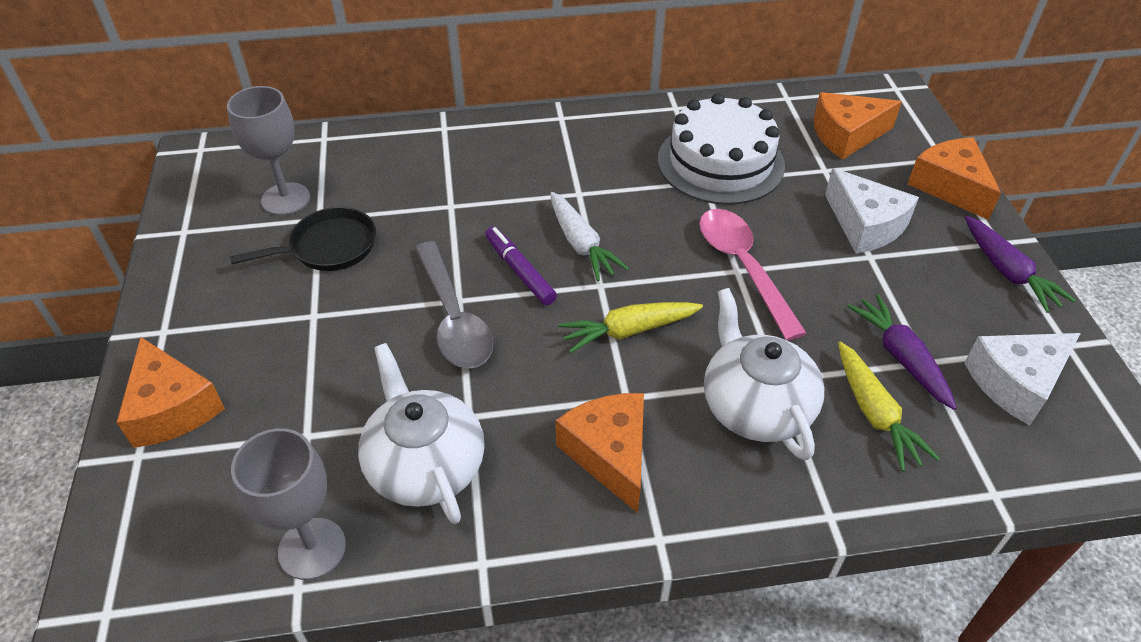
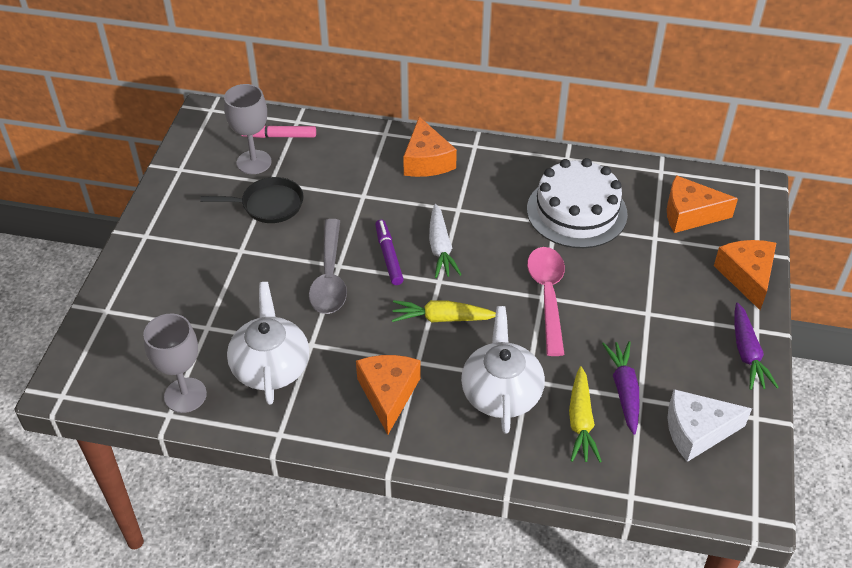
camera: 20 degrees right, 0 degrees up
orange cheese [116,337,225,448] -> orange cheese moved to [403,117,457,177]
white cheese [825,168,919,254] -> none
none -> pink marker [241,126,316,138]

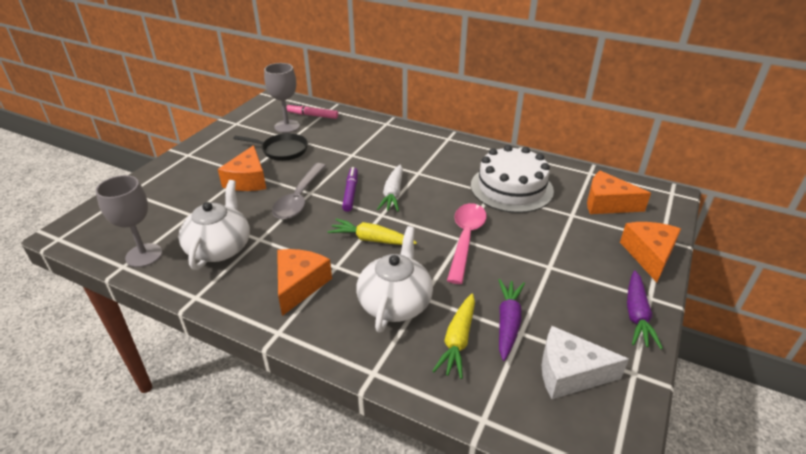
camera: 15 degrees right, 10 degrees down
orange cheese [403,117,457,177] -> orange cheese moved to [218,145,266,191]

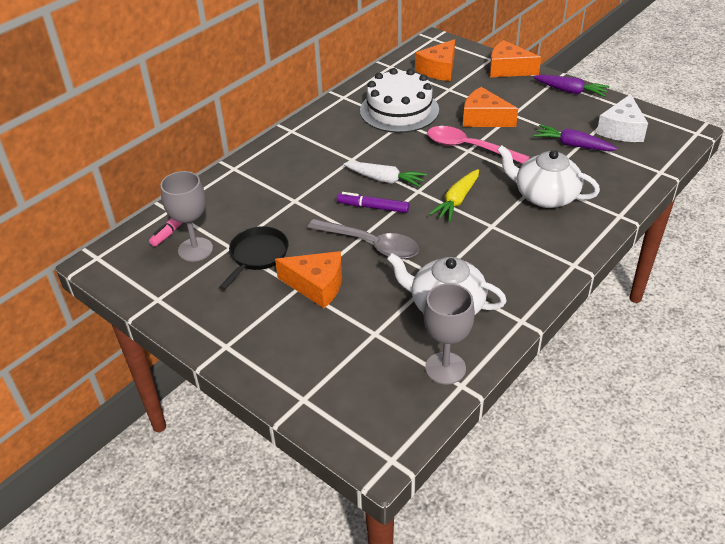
camera: 75 degrees left, 5 degrees up
orange cheese [277,249,332,316] -> orange cheese moved to [463,87,518,127]
yellow carrot [433,293,475,379] -> none

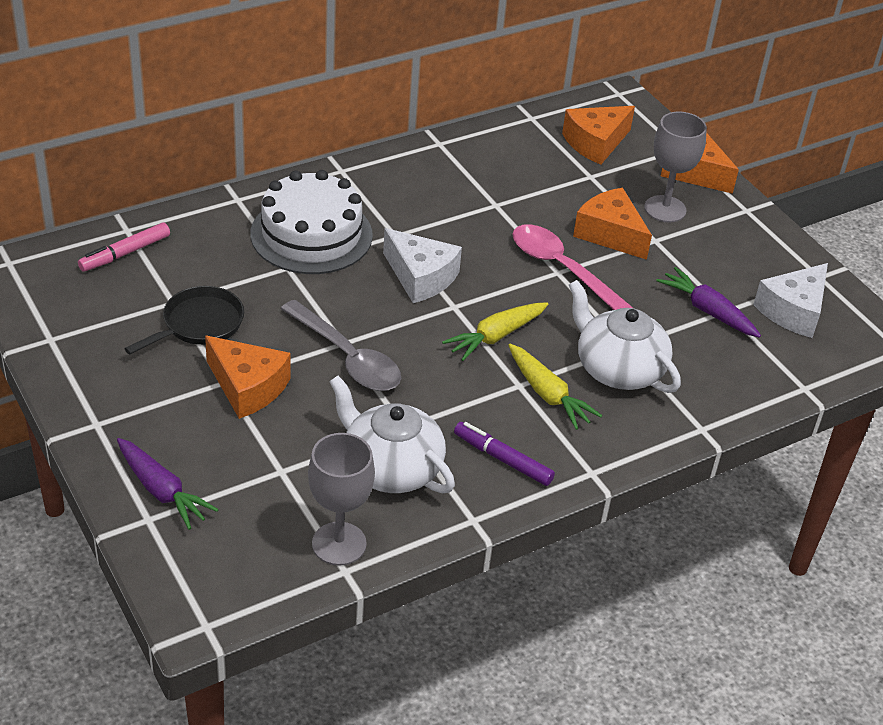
camera: 15 degrees right, 0 degrees up
grey goblet [160,171,213,262] -> grey goblet moved to [644,112,707,223]
purple marker [337,192,409,213] -> purple marker moved to [454,422,555,486]
white carrot [344,162,427,187] -> white cheese [383,228,462,303]
white cake [360,68,439,133] -> white cake moved to [251,170,373,274]
purple carrot [533,74,609,97] -> purple carrot moved to [117,438,219,530]
none -> yellow carrot [508,344,602,430]

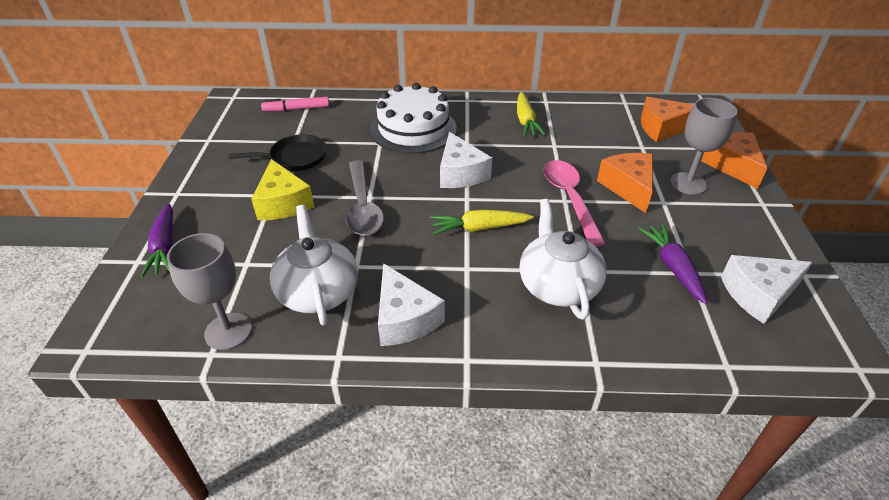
camera: 35 degrees right, 0 degrees up
orange cheese [205,336,291,419] -> yellow cheese [251,159,314,220]
purple marker [454,422,555,486] -> white cheese [378,263,445,346]
yellow carrot [508,344,602,430] -> yellow carrot moved to [517,92,546,136]

